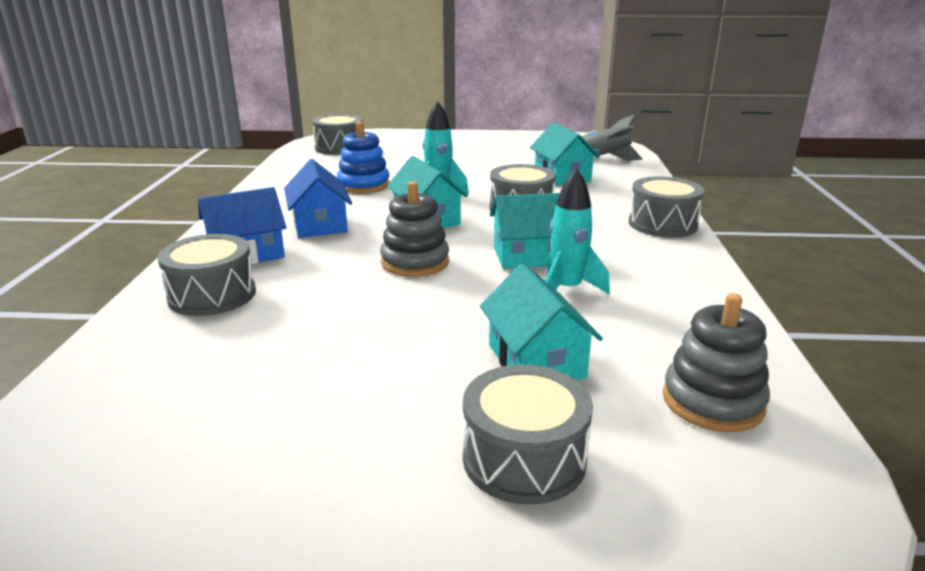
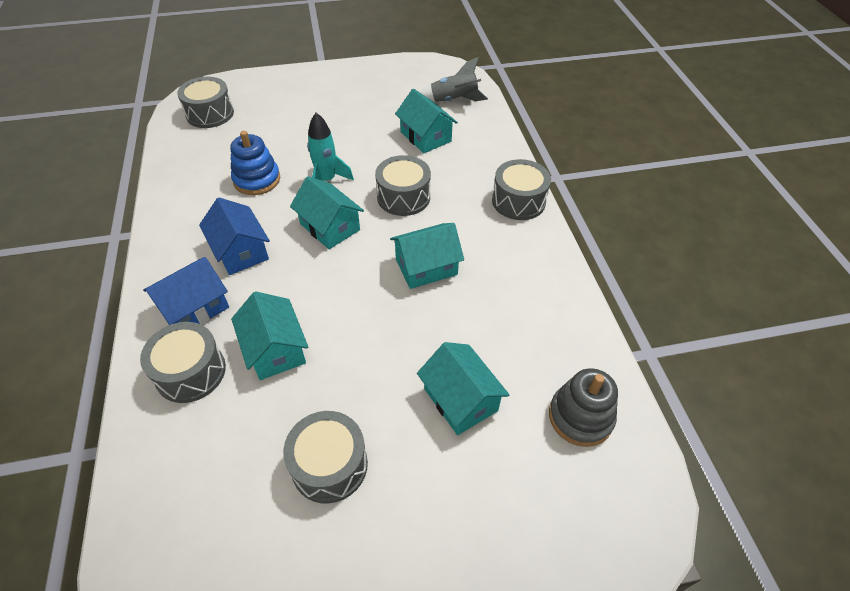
camera: 15 degrees left, 25 degrees up
grey stacking toy [380,181,449,277] -> none
grey drum [463,365,593,505] -> grey drum moved to [283,411,368,503]
turquoise rocket [545,168,610,295] -> none
none -> turquoise house [231,291,308,380]

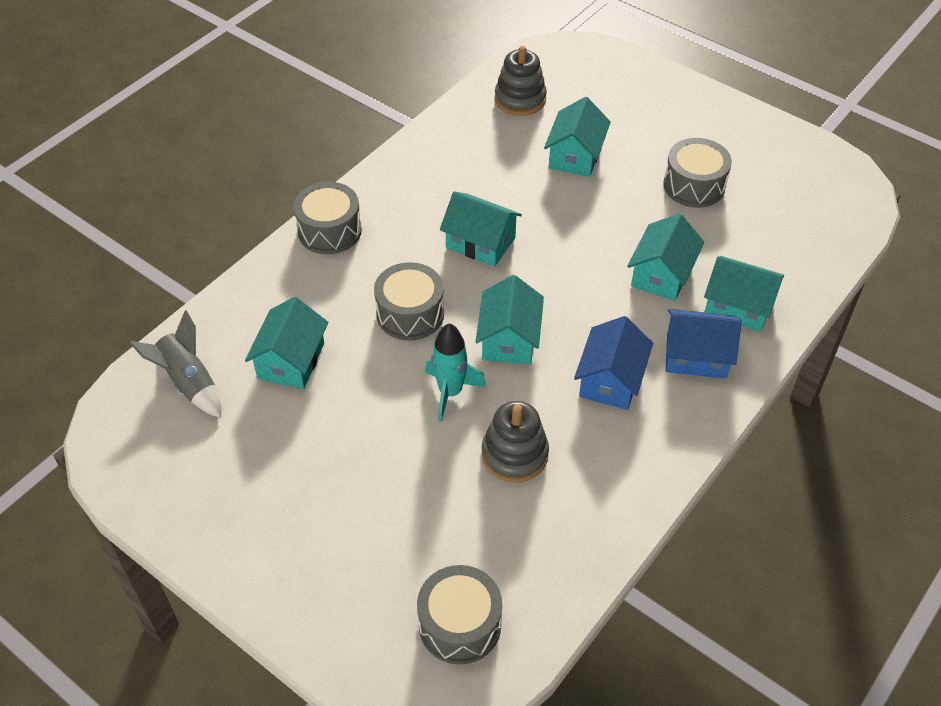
camera: 130 degrees left, 0 degrees up
grey drum [140,322,226,403] -> turquoise house [704,256,784,332]
blue stacking toy [230,131,280,195] -> grey stacking toy [482,401,549,483]

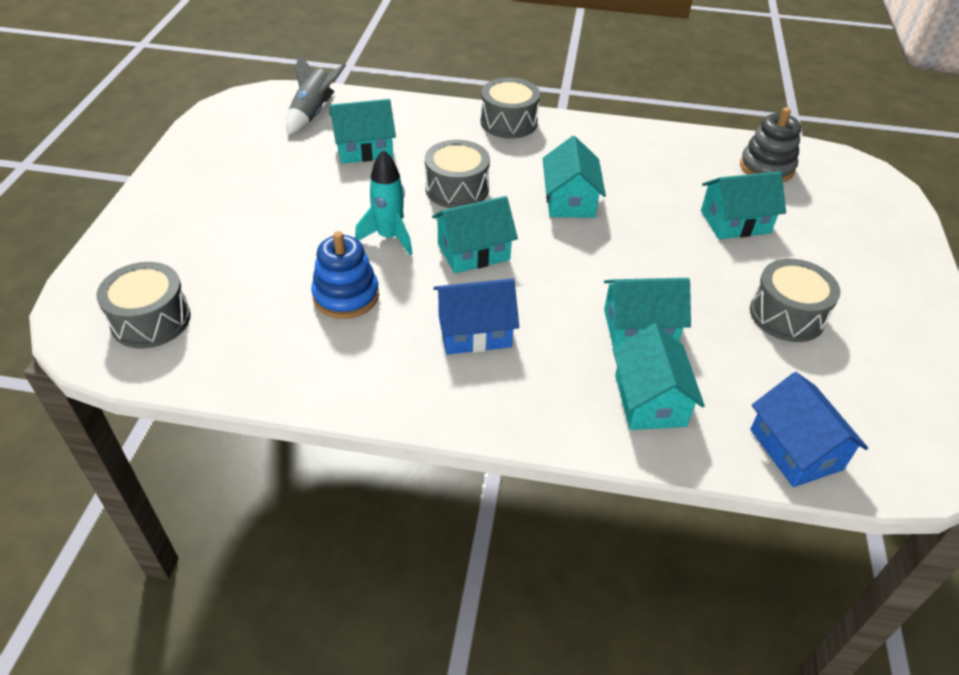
camera: 60 degrees right, 5 degrees down
grey stacking toy [482,401,549,483] -> blue stacking toy [311,231,379,319]
blue house [666,309,742,379] -> blue house moved to [750,372,868,487]

